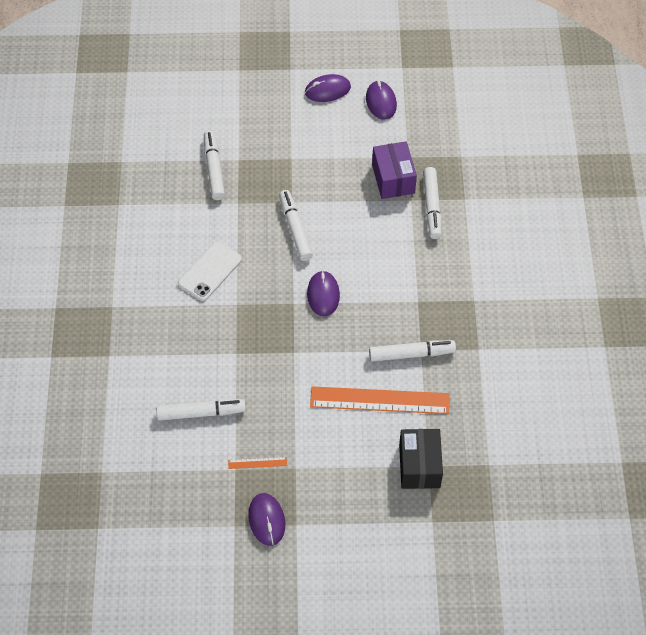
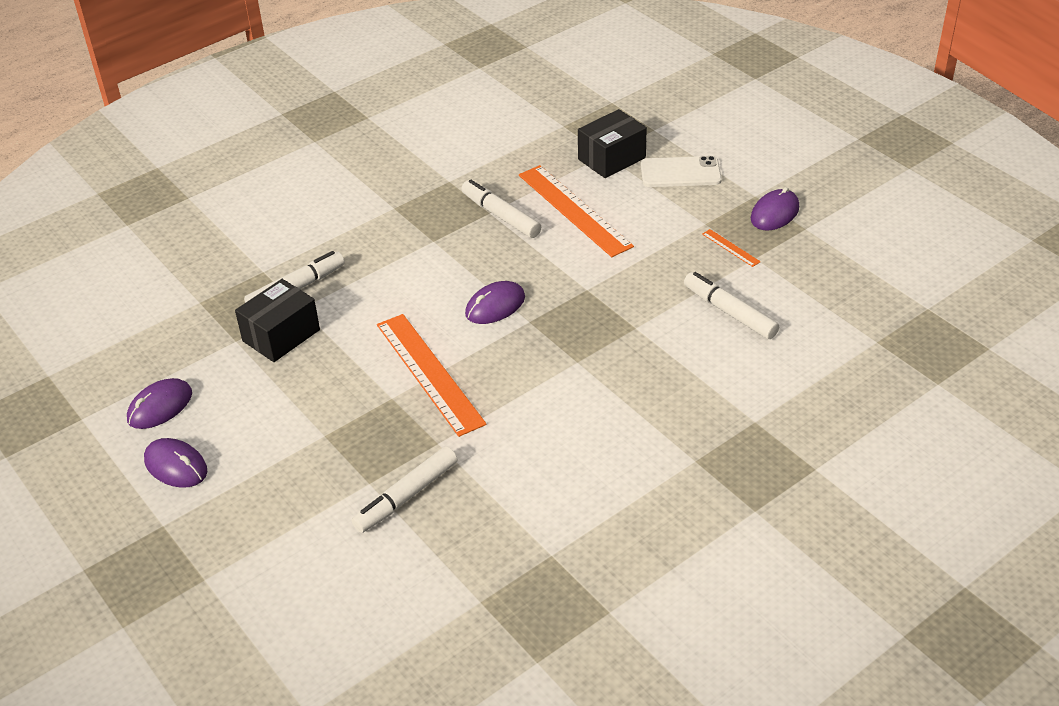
camera: 125 degrees left, 15 degrees down
white phone [178,242,242,301] -> white phone moved to [641,156,722,187]
white marker [279,190,313,261] -> orange ruler [377,314,486,437]
purple box [372,141,417,199] -> black box [235,279,320,362]

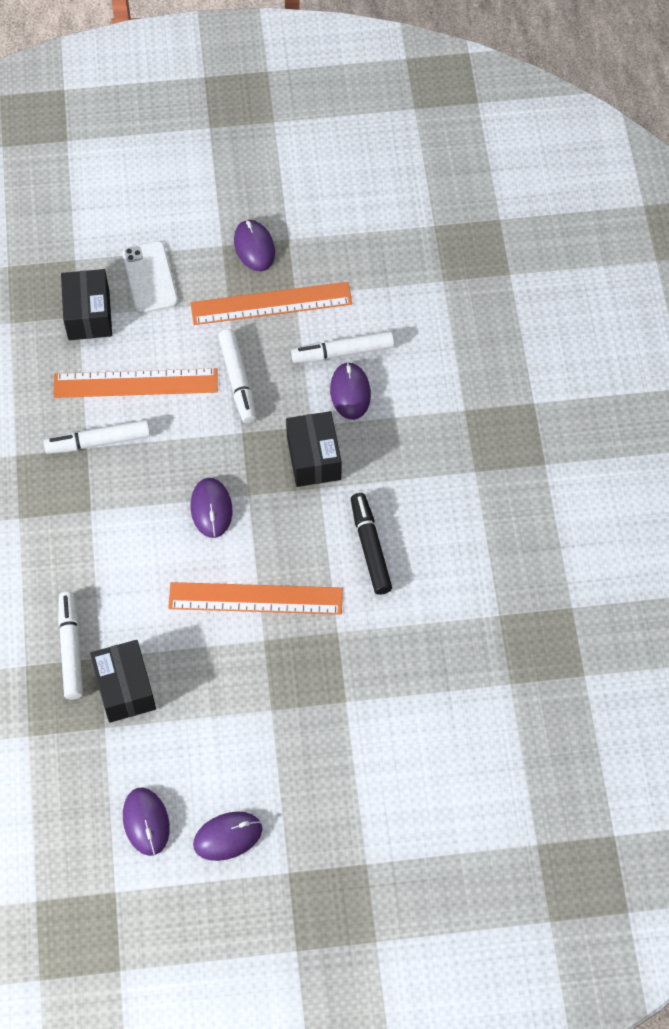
camera: 60 degrees left, 20 degrees up
white marker [352,446,458,533] -> white marker moved to [218,329,257,423]
white phone [641,156,722,187] -> white phone turned 45 degrees counterclockwise [122,241,178,314]
orange ruler [702,229,761,267] -> orange ruler [190,282,352,325], size x2.43
none -> black box [286,411,341,487]
none -> purple mouse [330,362,371,420]
none -> black marker [351,493,392,595]

